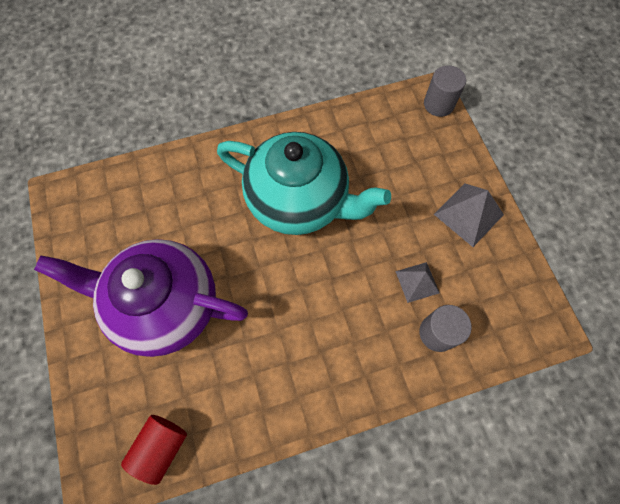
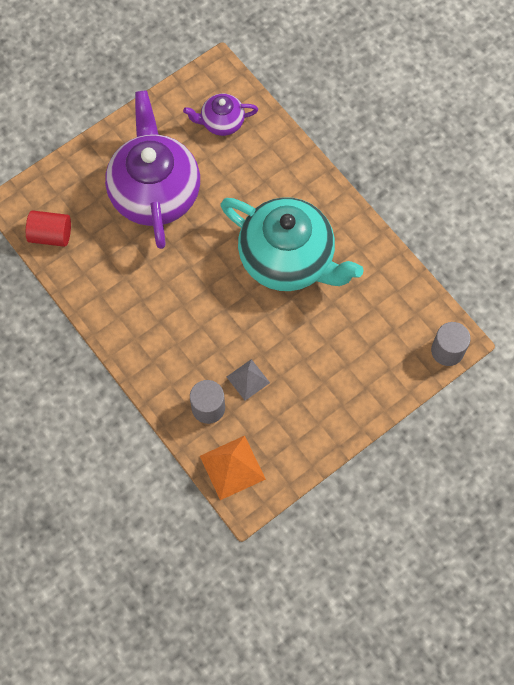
camera: 70 degrees right, 0 degrees up
turquoise teapot [217,132,391,235] -> turquoise teapot turned 60 degrees counterclockwise [221,197,363,291]
grey pyramid [434,183,504,247] -> none
none -> purple teapot [183,94,258,136]
none -> orange pyramid [200,436,266,500]

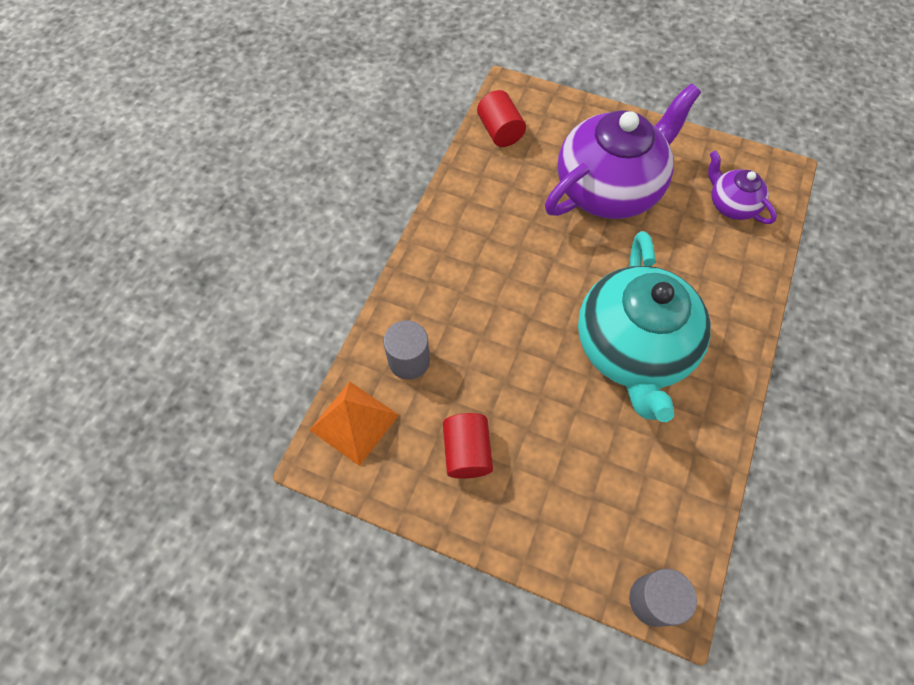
camera: 60 degrees right, 5 degrees down
grey pyramid [227,359,270,401] -> none
none -> red cylinder [443,413,493,479]

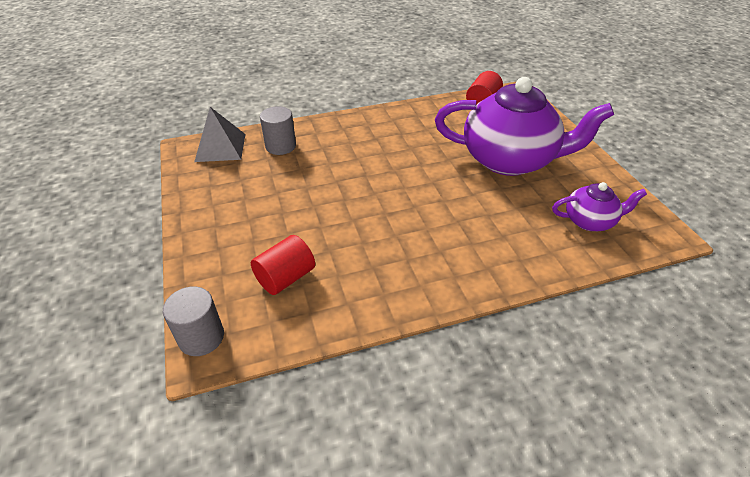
camera: 50 degrees right, 20 degrees down
orange pyramid [310,381,399,466] -> grey pyramid [194,107,245,162]
red cylinder [443,413,493,479] -> red cylinder moved to [251,235,315,295]
turquoise teapot [578,231,711,422] -> none
purple teapot [708,151,777,224] -> purple teapot turned 75 degrees clockwise [552,182,647,231]

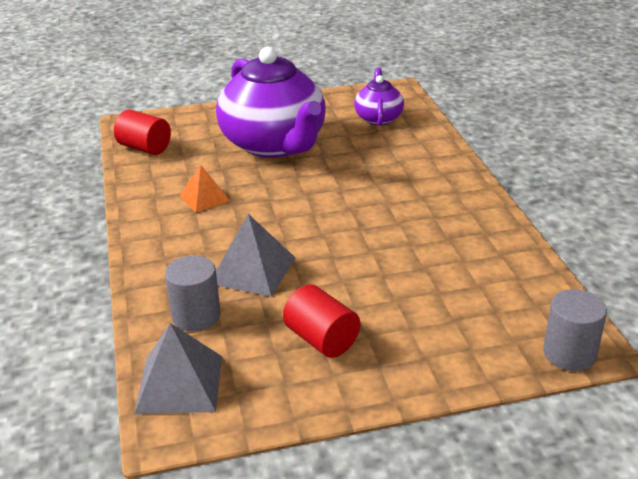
camera: 85 degrees left, 10 degrees down
red cylinder [251,235,315,295] -> red cylinder moved to [283,284,360,358]
purple teapot [435,77,614,176] -> purple teapot turned 135 degrees clockwise [216,47,326,158]
none -> orange pyramid [179,165,230,212]
none -> grey pyramid [216,214,295,297]

